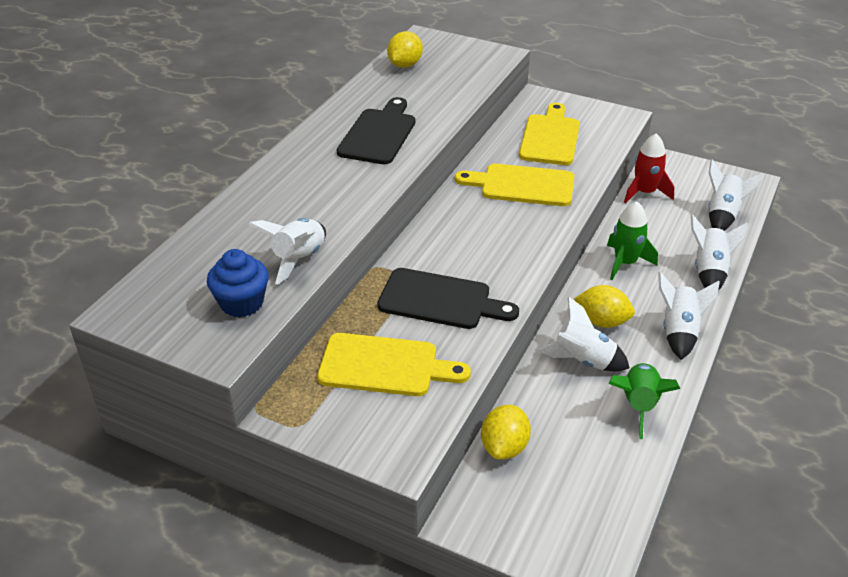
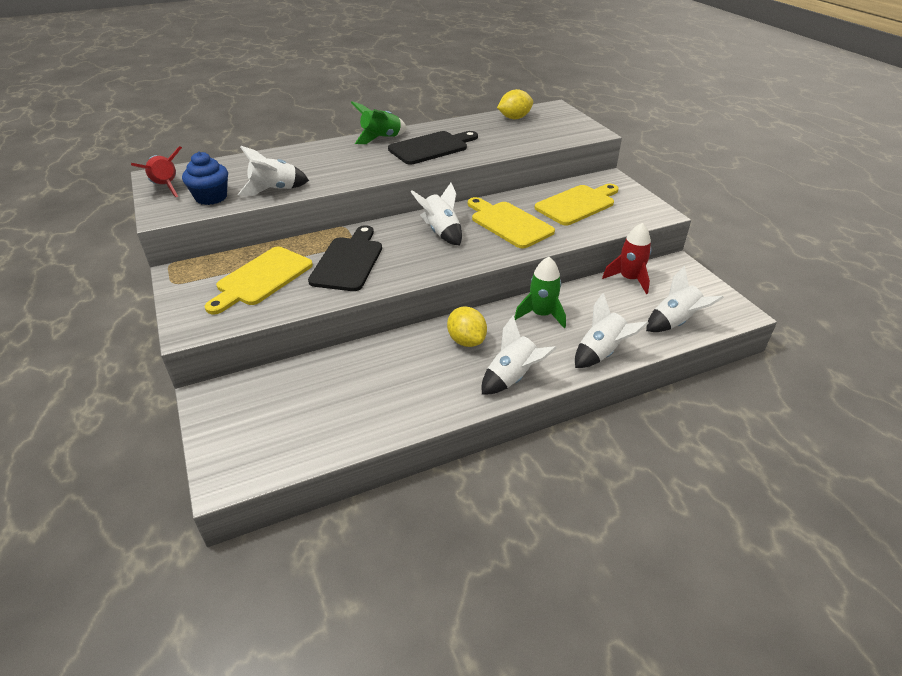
camera: 40 degrees right, 0 degrees up
yellow cutting board [317,333,471,396] -> yellow cutting board turned 75 degrees clockwise [205,247,313,314]
black cutting board [377,268,519,329] -> black cutting board turned 135 degrees counterclockwise [308,225,382,291]
yellow lemon [481,405,531,459] -> none
white rocket [537,297,630,371] -> white rocket moved to [411,183,462,245]
green rocket [608,363,680,439] -> green rocket moved to [351,101,407,144]
none -> red rocket [131,146,182,197]

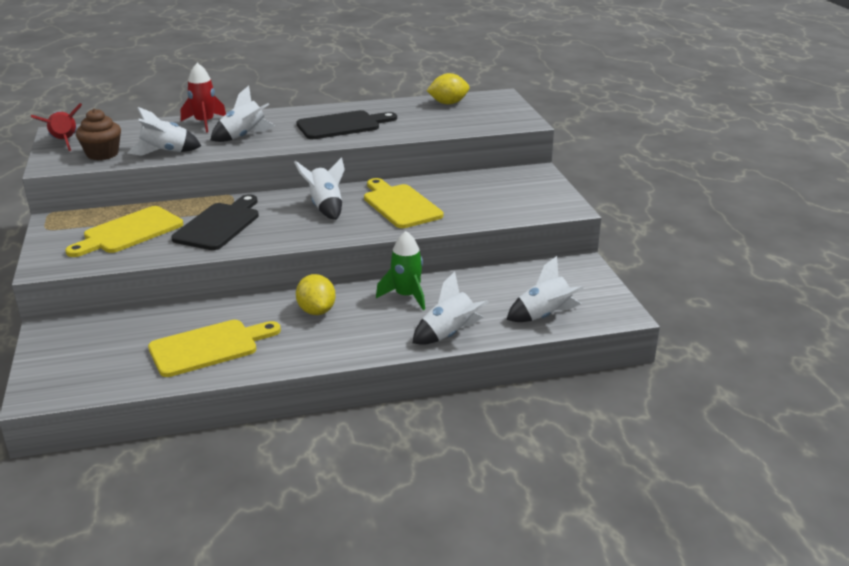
camera: 10 degrees right, 10 degrees down
blue cupcake [182,152,228,205] -> brown cupcake [76,108,121,160]
green rocket [351,101,407,144] -> none
white rocket [482,315,557,394] -> white rocket moved to [211,86,275,142]
yellow cutting board [535,184,619,226] -> yellow cutting board moved to [148,320,281,377]
red rocket [602,223,652,294] -> red rocket moved to [181,63,226,133]

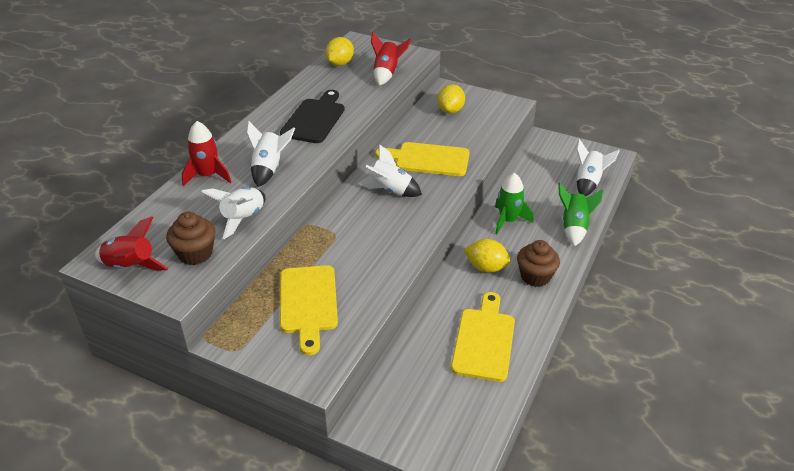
camera: 50 degrees left, 10 degrees up
black cutting board [171,194,259,250] -> none
white rocket [413,271,489,345] -> green rocket [558,183,603,246]
none -> red rocket [371,32,411,86]
none -> yellow lemon [437,84,465,114]
none -> brown cupcake [517,240,560,287]

